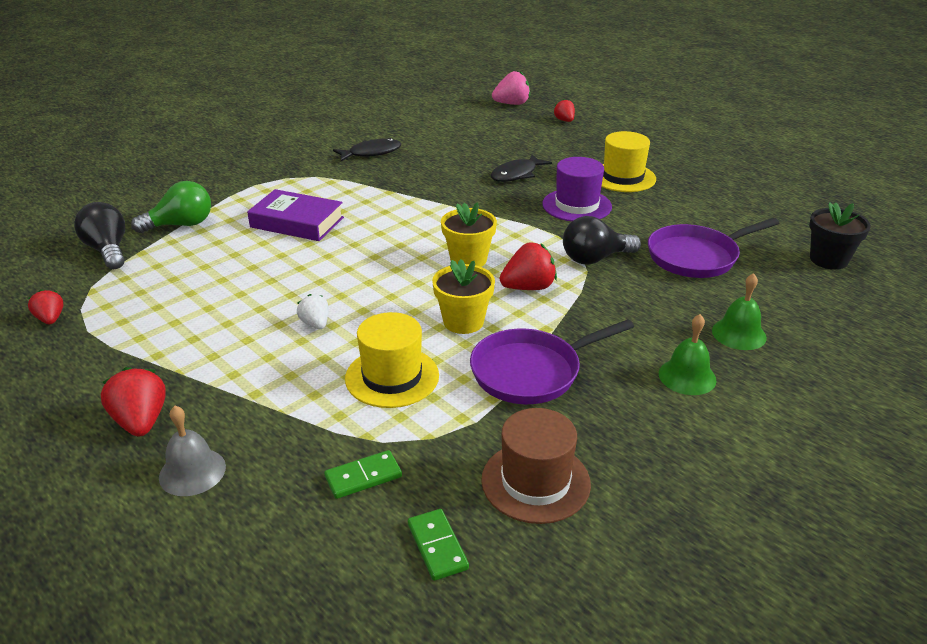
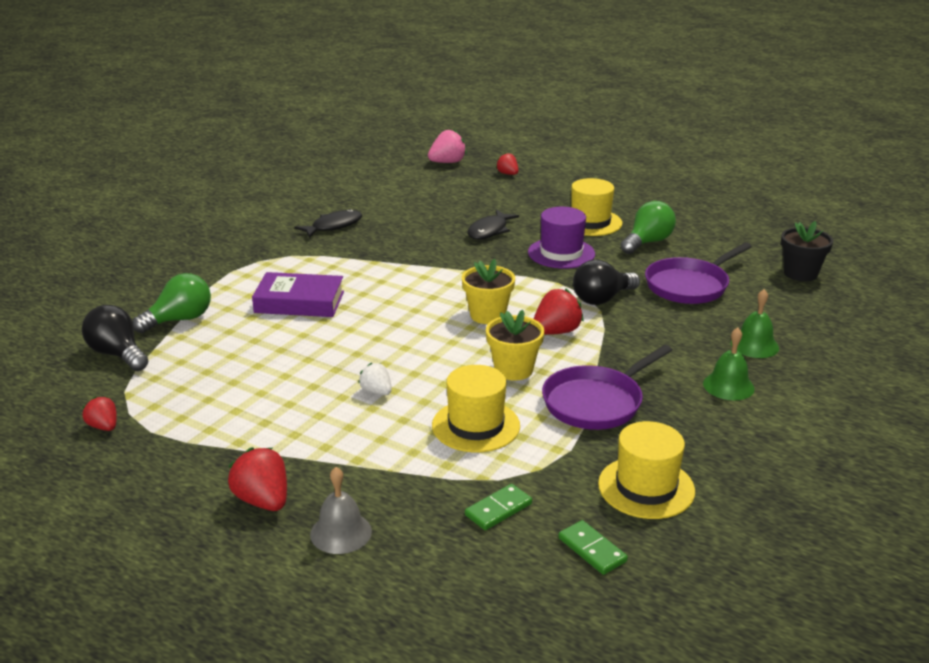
camera: 15 degrees left, 5 degrees down
brown hat [481,408,591,524] -> yellow hat [598,421,695,519]
none -> green light bulb [620,201,676,254]

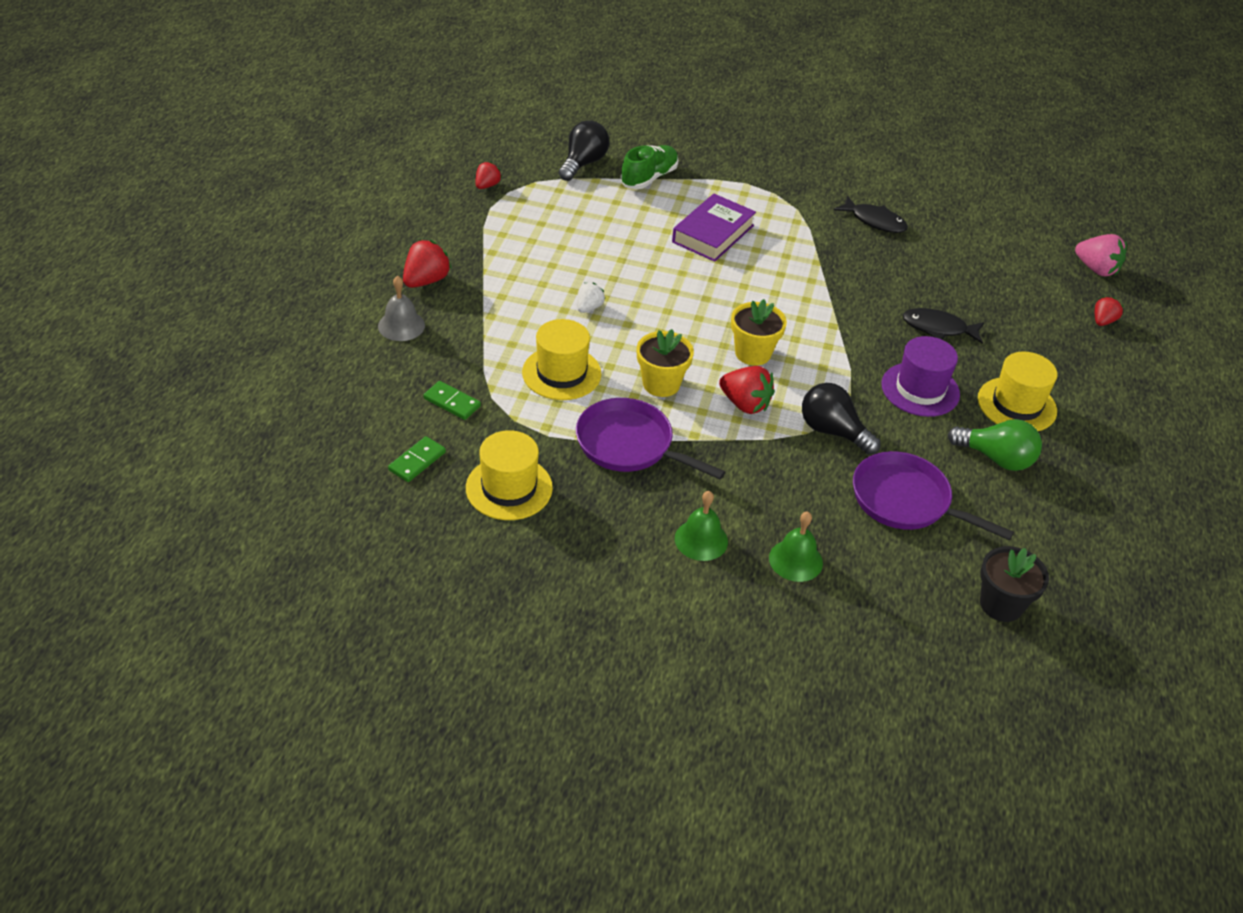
camera: 70 degrees right, 15 degrees up
green light bulb [132,273,211,333] -> green shoe [620,145,679,189]
purple book [252,272,344,317] -> purple book turned 45 degrees clockwise [672,194,756,262]

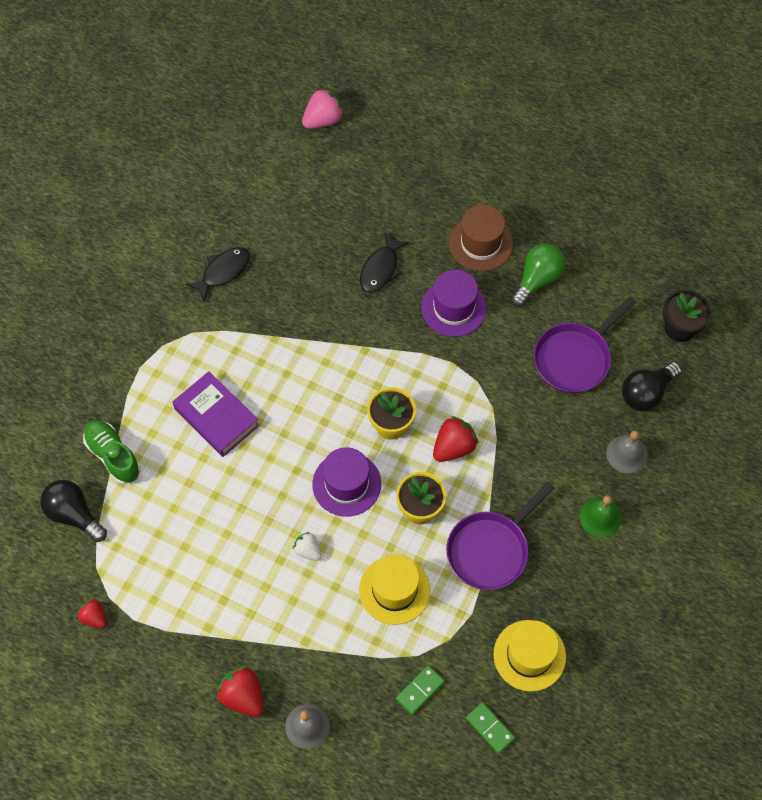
camera: 75 degrees left, 20 degrees up
green bell [769,512,823,582] -> grey bell [606,431,648,473]
black light bulb [802,383,881,455] -> black light bulb moved to [622,362,682,412]
yellow hat [978,351,1057,431] -> brown hat [449,205,513,271]
red strawberry [1095,297,1123,326] -> none
none -> purple hat [312,447,381,517]

